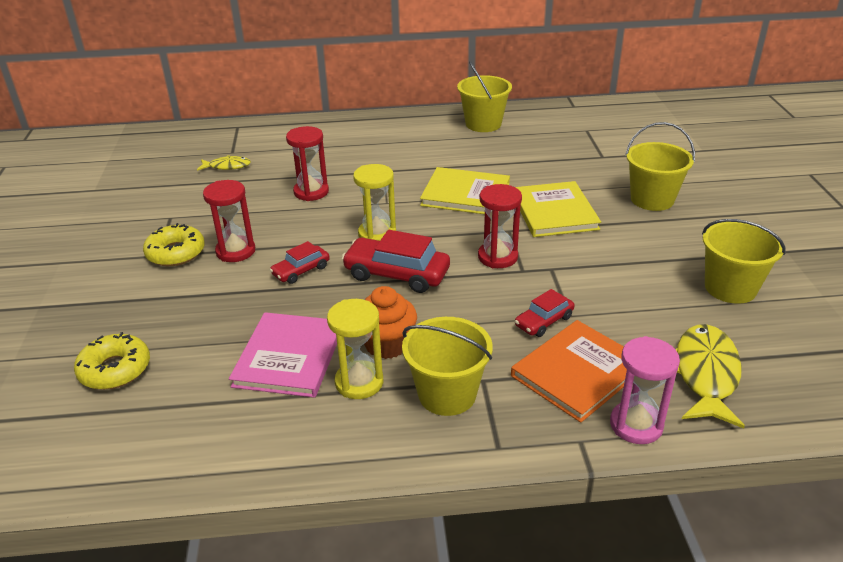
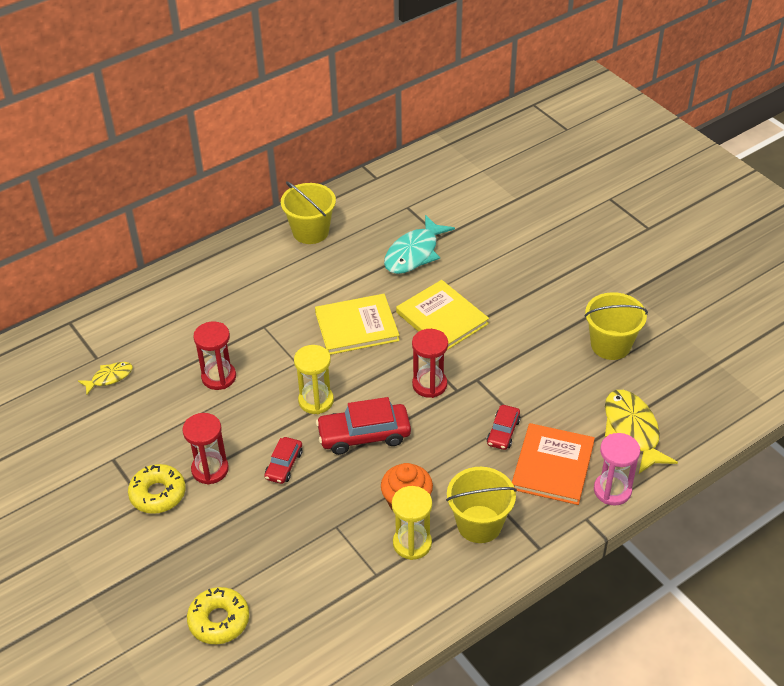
camera: 30 degrees left, 10 degrees up
pink book [229,312,337,398] -> none
yellow bucket [625,122,695,211] -> none
none -> turquoise fish [384,215,455,274]

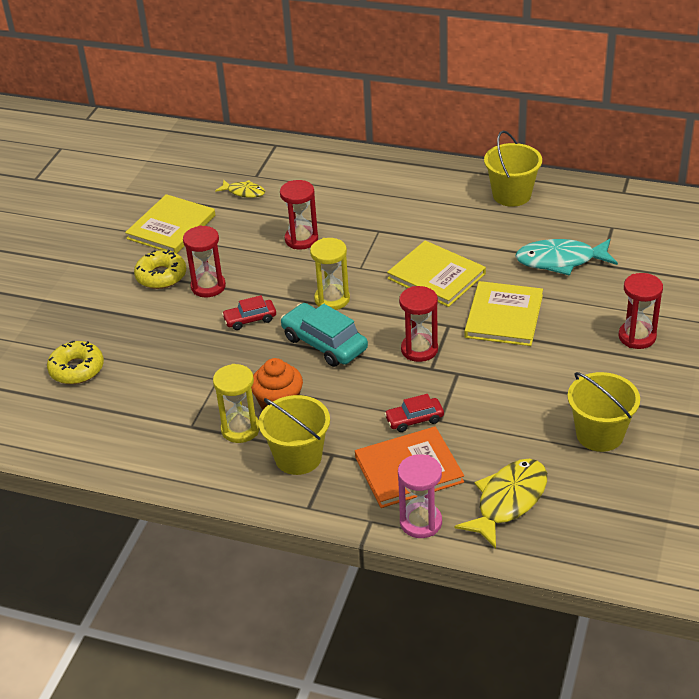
camera: 55 degrees right, 5 degrees down
red car [316,397,411,455] -> turquoise car [280,303,368,367]
none -> yellow book [125,194,215,253]
none -> red hourglass [619,273,663,349]

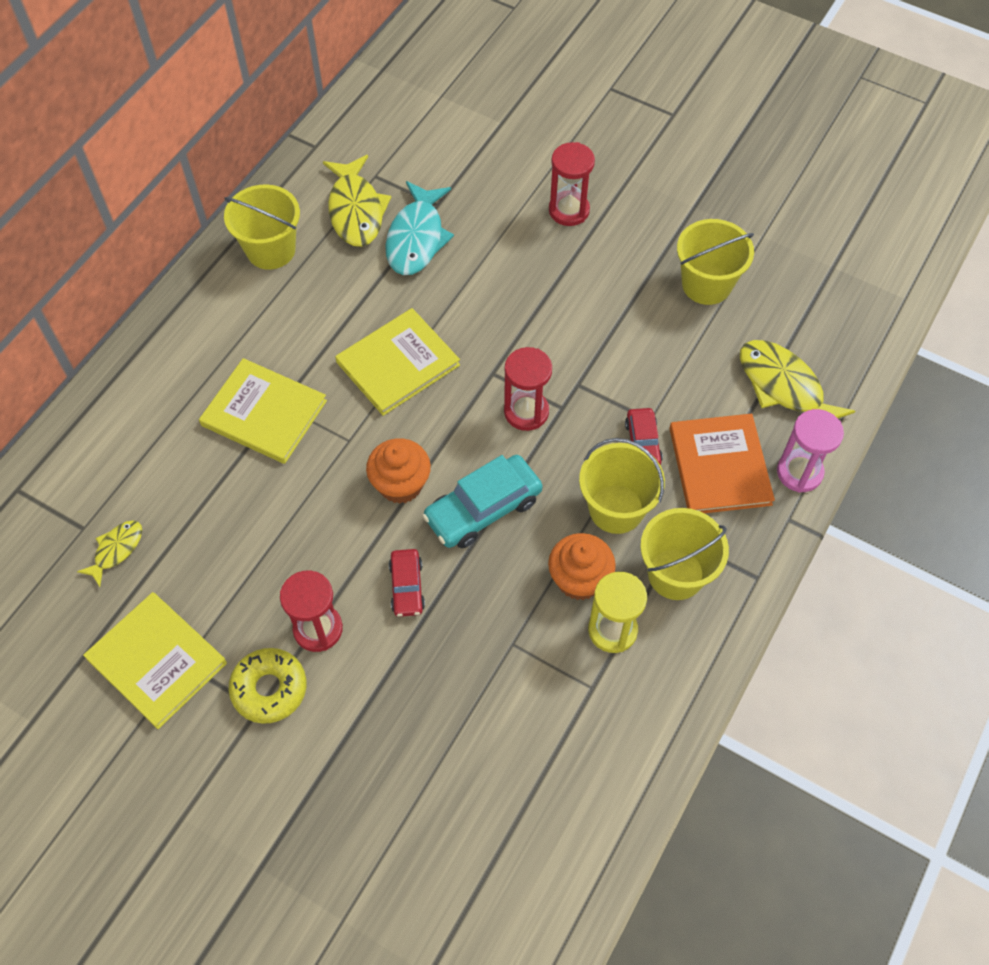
camera: 80 degrees left, 20 degrees up
yellow donut [47,341,104,384] -> none
red hourglass [280,180,318,250] -> none
yellow hourglass [310,238,350,310] -> orange cupcake [366,438,431,504]
yellow book [464,281,543,346] -> yellow book moved to [199,358,327,464]
none -> yellow fish [323,155,391,247]
none -> yellow bucket [579,438,665,534]

